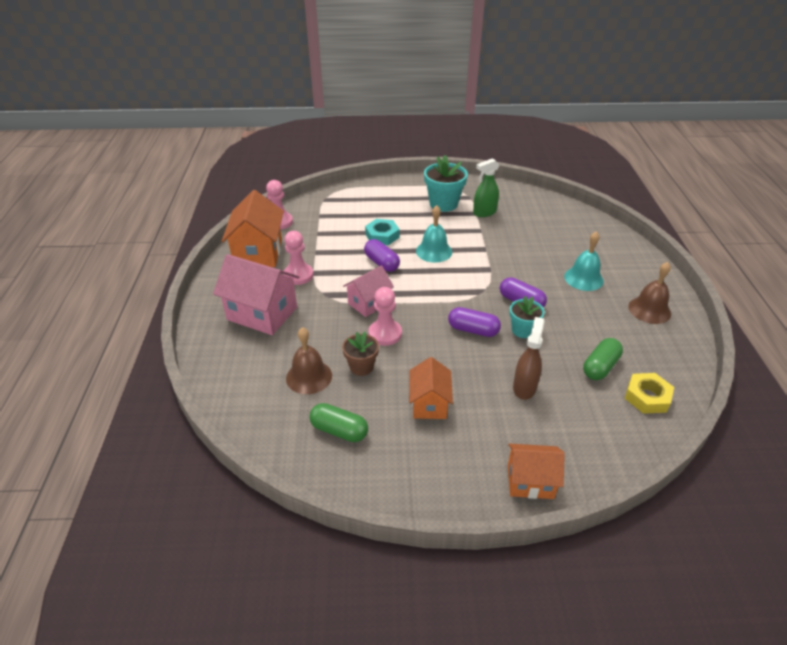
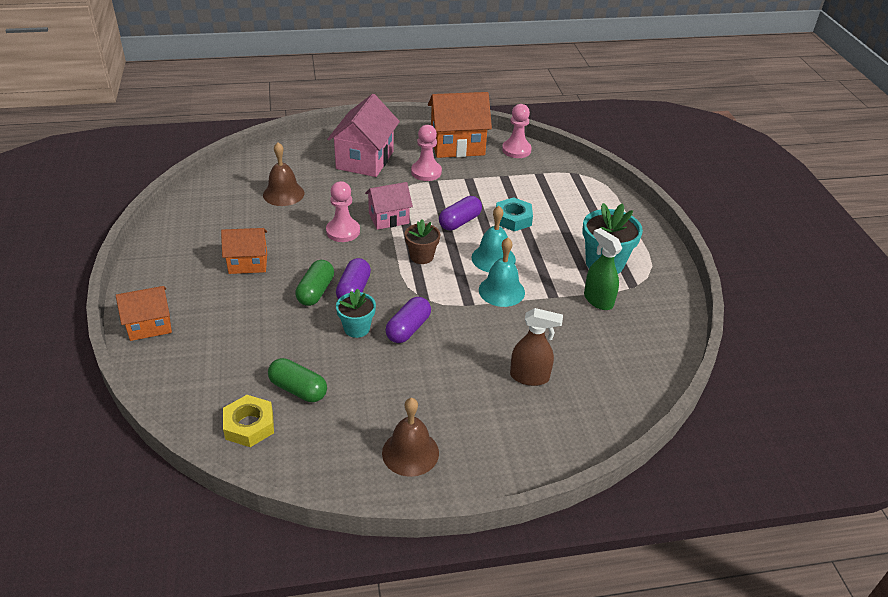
camera: 80 degrees right, 0 degrees up
green capsule [309,403,368,442] -> green capsule moved to [295,260,334,306]
brown flower pot [342,332,379,376] -> brown flower pot moved to [405,219,440,264]
pink house [343,266,394,317] -> pink house turned 60 degrees counterclockwise [365,182,413,230]
orange house [508,444,565,499] -> orange house turned 75 degrees clockwise [116,286,172,341]
brown spray bottle [513,317,544,400] -> brown spray bottle moved to [510,308,563,386]
turquoise bell [564,231,604,291] -> turquoise bell moved to [479,238,525,307]

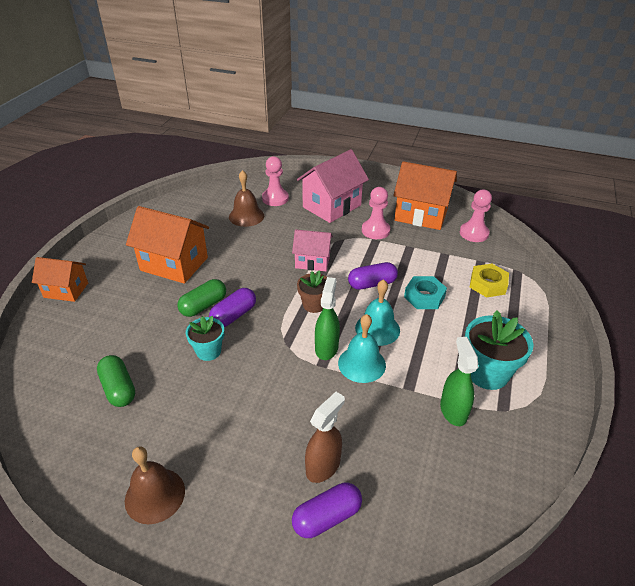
camera: 30 degrees right, 0 degrees up
orange house [221,228,267,274] -> orange house [126,206,209,284], size x1.64
yellow nut [223,395,274,447] -> yellow nut moved to [470,264,509,298]
pink pawn [326,181,360,242] -> pink pawn moved to [262,156,289,206]
purple capsule [385,297,431,343] -> purple capsule moved to [292,482,362,538]
brown spray bottle [510,308,563,386] -> brown spray bottle turned 90 degrees counterclockwise [305,392,345,483]
none -> green spray bottle [315,277,340,360]

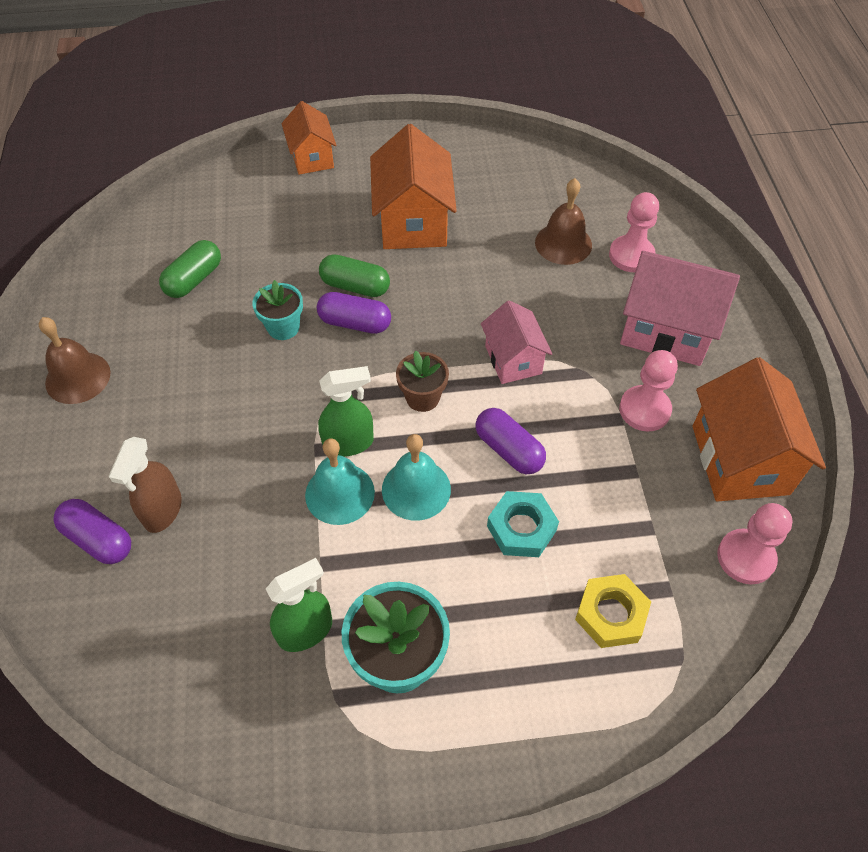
camera: 65 degrees right, 15 degrees up
brown spray bottle [305,392,345,483] -> brown spray bottle turned 90 degrees clockwise [109,437,182,533]

